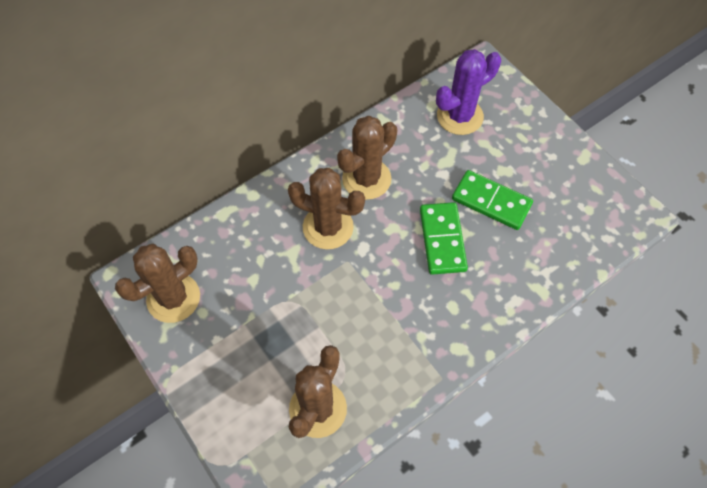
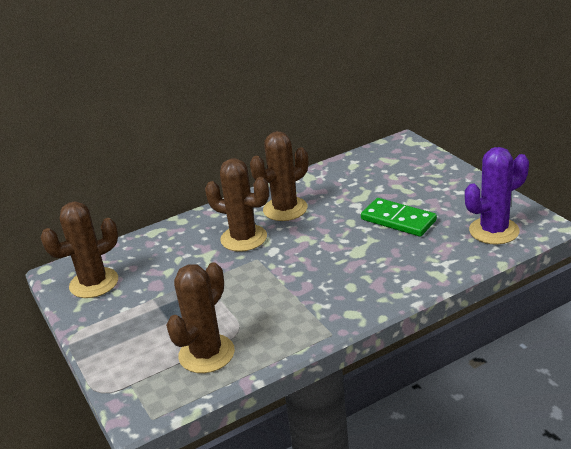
camera: 10 degrees right, 30 degrees down
green domino [420,202,468,275] -> none
purple cactus [436,49,501,135] -> purple cactus moved to [465,147,529,245]

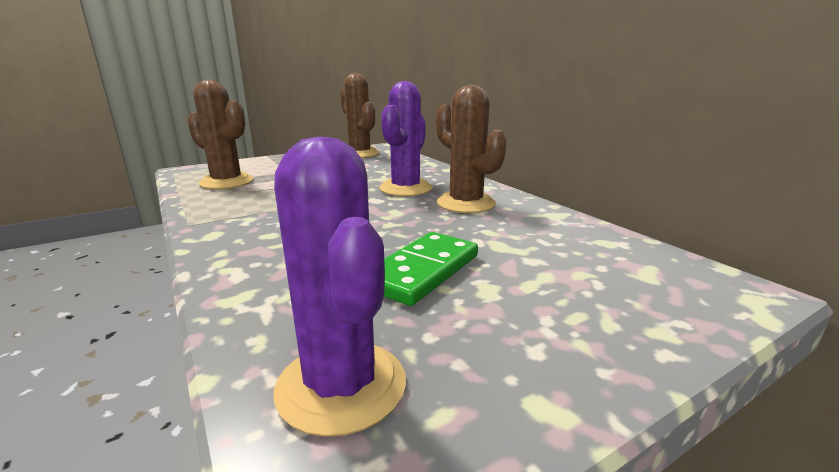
camera: 85 degrees right, 10 degrees down
brown cactus [205,158,269,252] -> purple cactus [379,81,433,196]

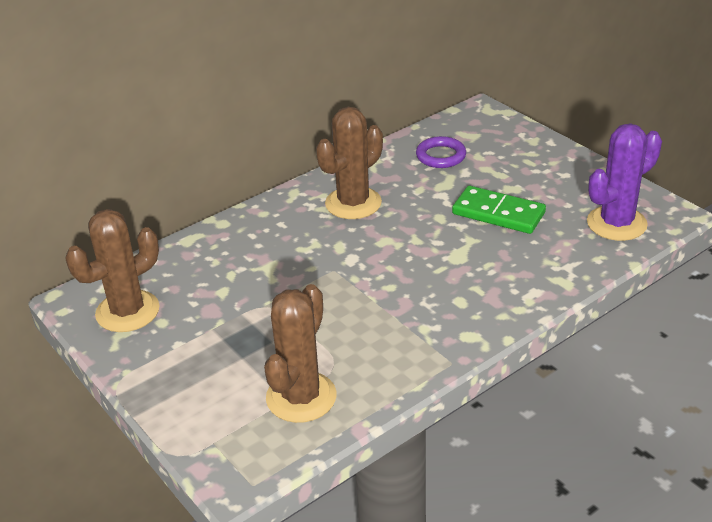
camera: 95 degrees left, 15 degrees up
purple cactus [379,81,433,196] -> none
none -> purple ring [416,136,466,168]

